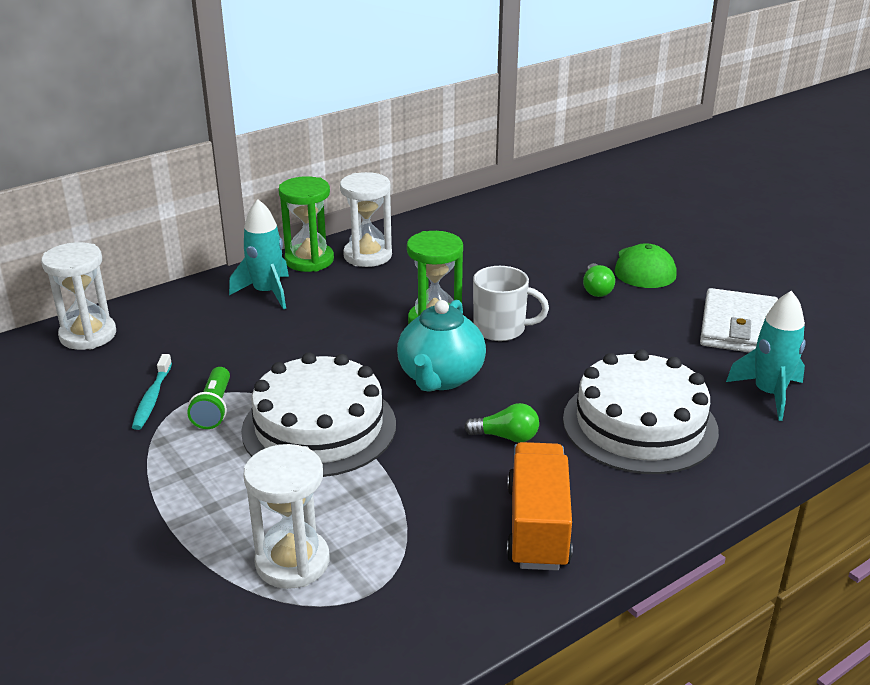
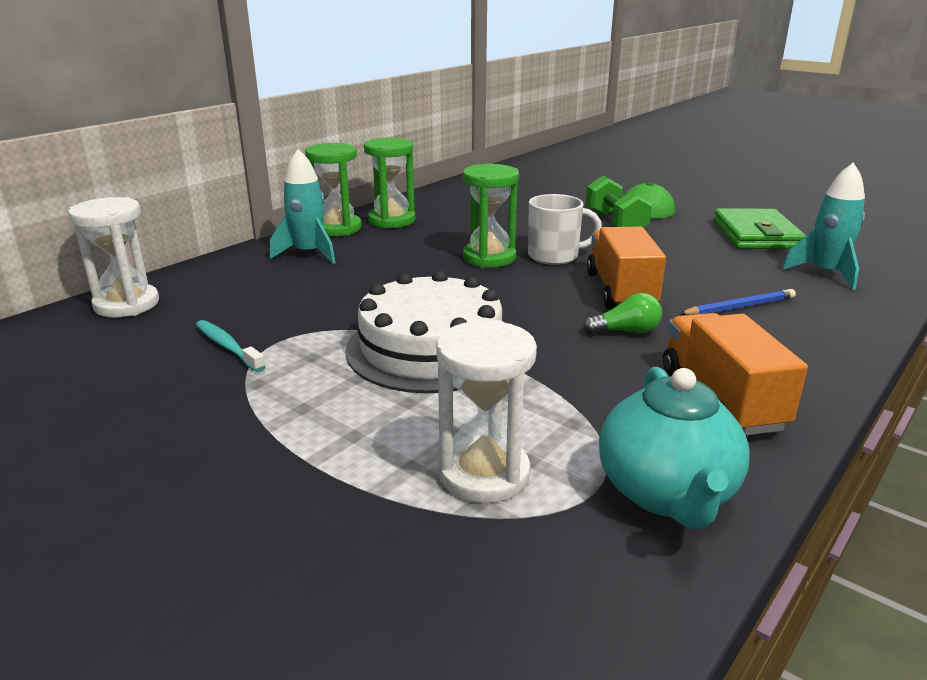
camera: 15 degrees left, 5 degrees down
turquoise toothbrush [132,354,172,430] -> turquoise toothbrush turned 150 degrees clockwise [196,320,266,372]
green flashlight [187,367,230,429] -> none
white hourglass [340,172,392,267] -> green hourglass [364,137,415,228]
turquoise teapot [397,300,486,392] -> turquoise teapot moved to [599,367,750,529]
white cake [563,349,719,474] -> blue pencil [680,289,796,315]
green light bulb [583,263,615,297] -> green dumbbell [586,176,652,228]
white wallet [700,288,778,352] -> green wallet [713,208,806,249]
none -> orange truck [587,227,666,309]

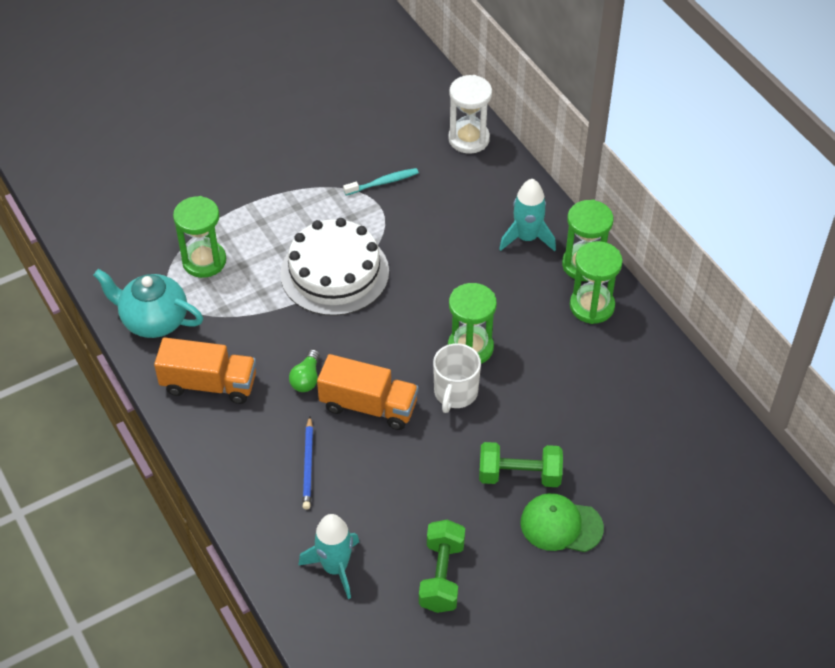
camera: 110 degrees right, 25 degrees up
white hourglass [436,320,537,503] -> green hourglass [173,196,226,278]
green wallet [713,208,806,249] -> green dumbbell [419,520,465,613]

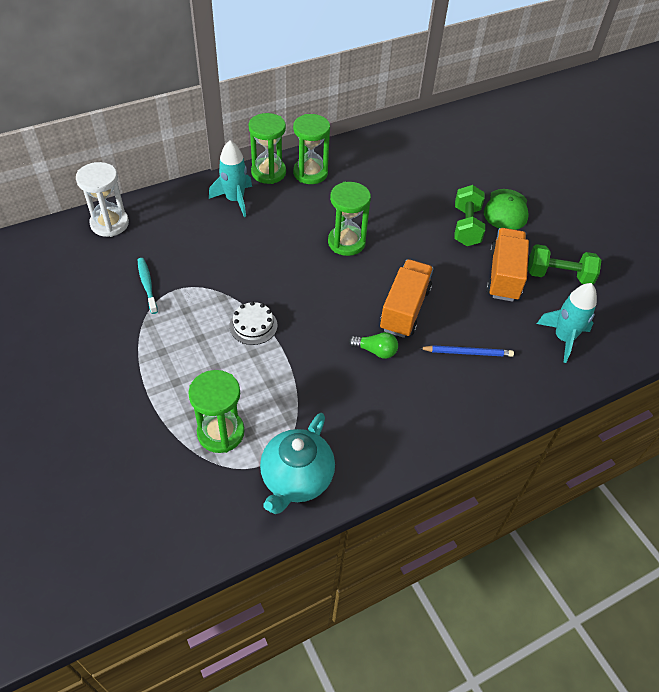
camera: 90 degrees left, 0 degrees up
orange truck [154,337,256,404] -> orange truck moved to [486,228,529,302]
white cake [280,218,389,316] -> white cake [229,301,277,345], size x0.47
white mug [433,343,481,413] -> none

